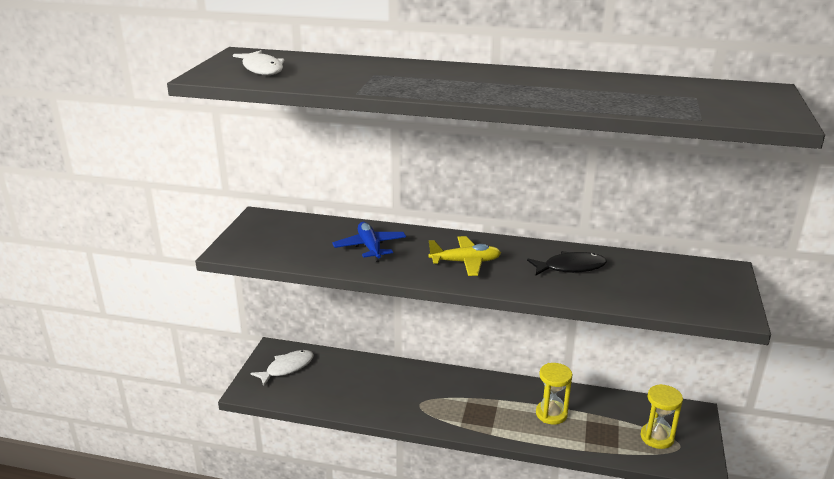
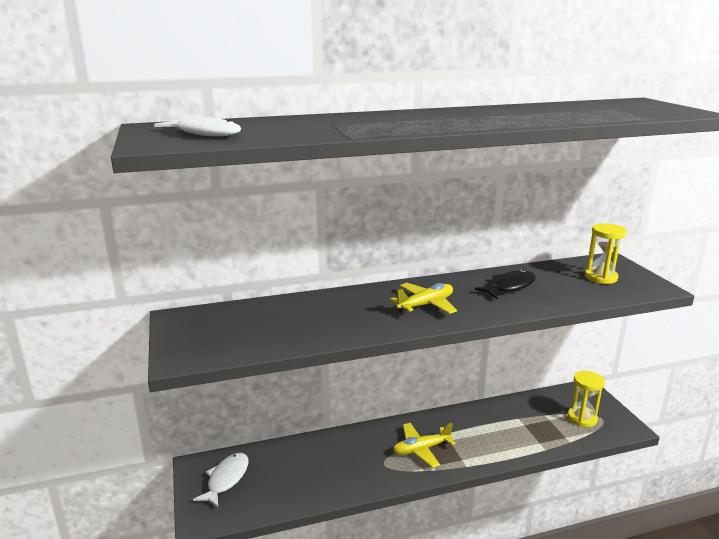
camera: 30 degrees left, 5 degrees down
blue plane [332,222,406,262] -> none
yellow hourglass [536,363,572,425] -> yellow hourglass moved to [585,223,627,284]
none -> yellow plane [393,423,456,468]

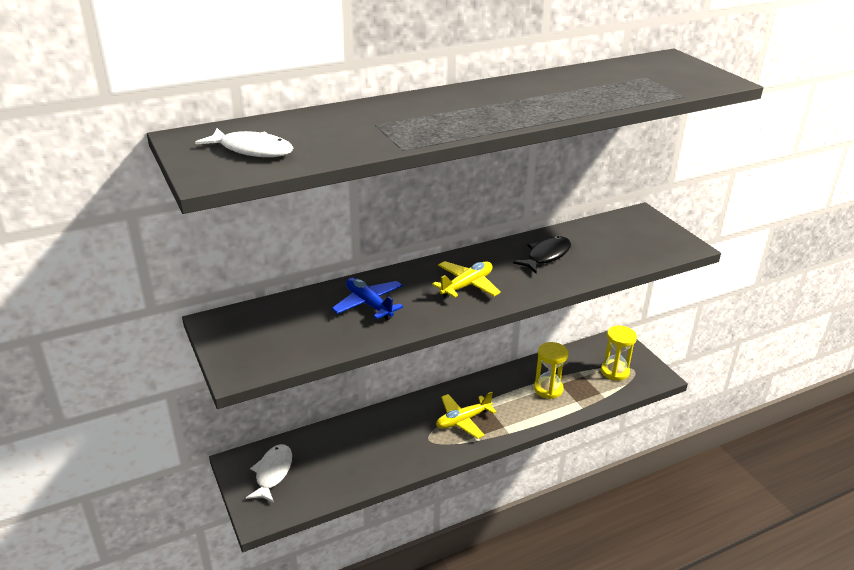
camera: 10 degrees left, 10 degrees up
yellow hourglass [585,223,627,284] -> yellow hourglass moved to [534,342,568,399]
none -> blue plane [332,277,403,320]

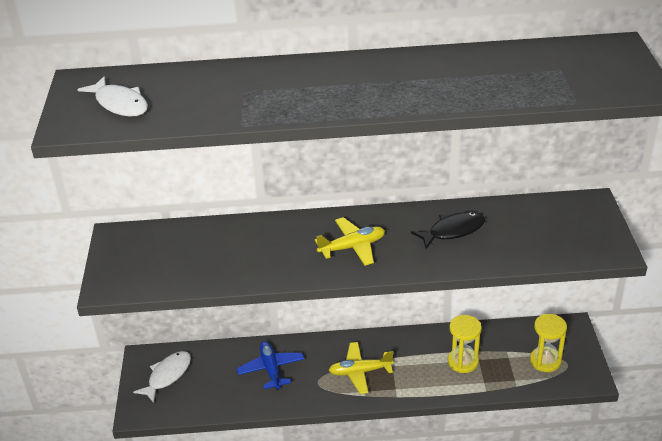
camera: 25 degrees right, 5 degrees up
blue plane [332,277,403,320] -> blue plane moved to [236,341,304,390]

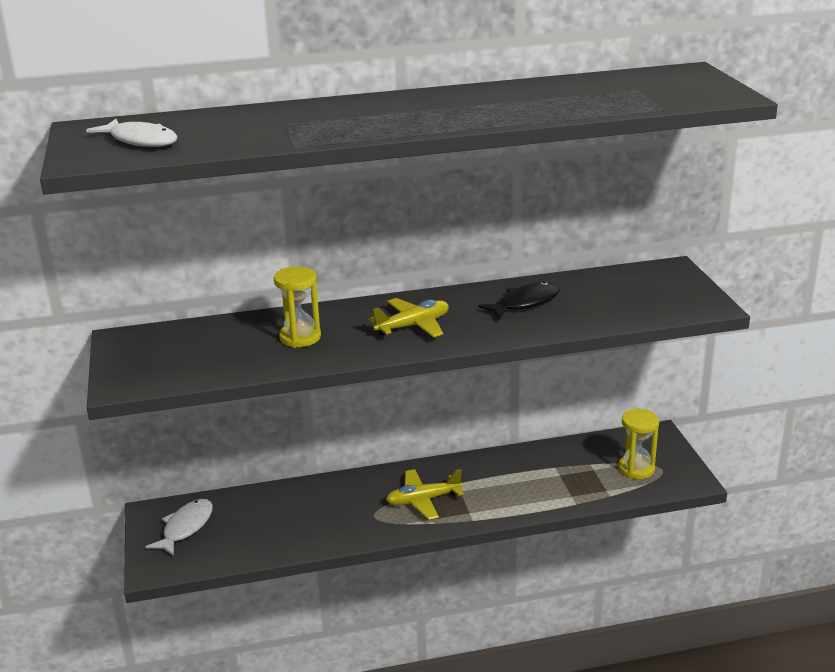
camera: 10 degrees left, 10 degrees down
blue plane [236,341,304,390] -> none
yellow hourglass [448,315,482,373] -> yellow hourglass moved to [274,266,321,348]

